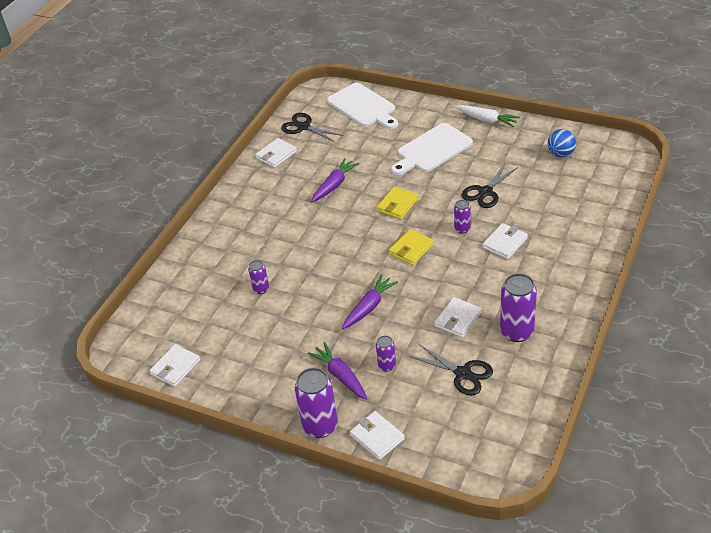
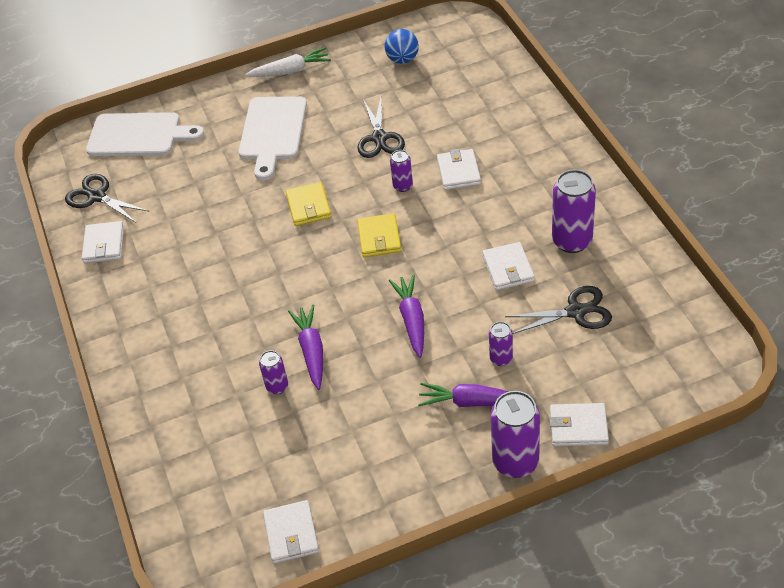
camera: 45 degrees left, 5 degrees up
black scissors [281,113,344,143] -> black scissors turned 45 degrees clockwise [65,174,150,223]
purple carrot [311,158,359,202] -> purple carrot moved to [288,304,323,390]

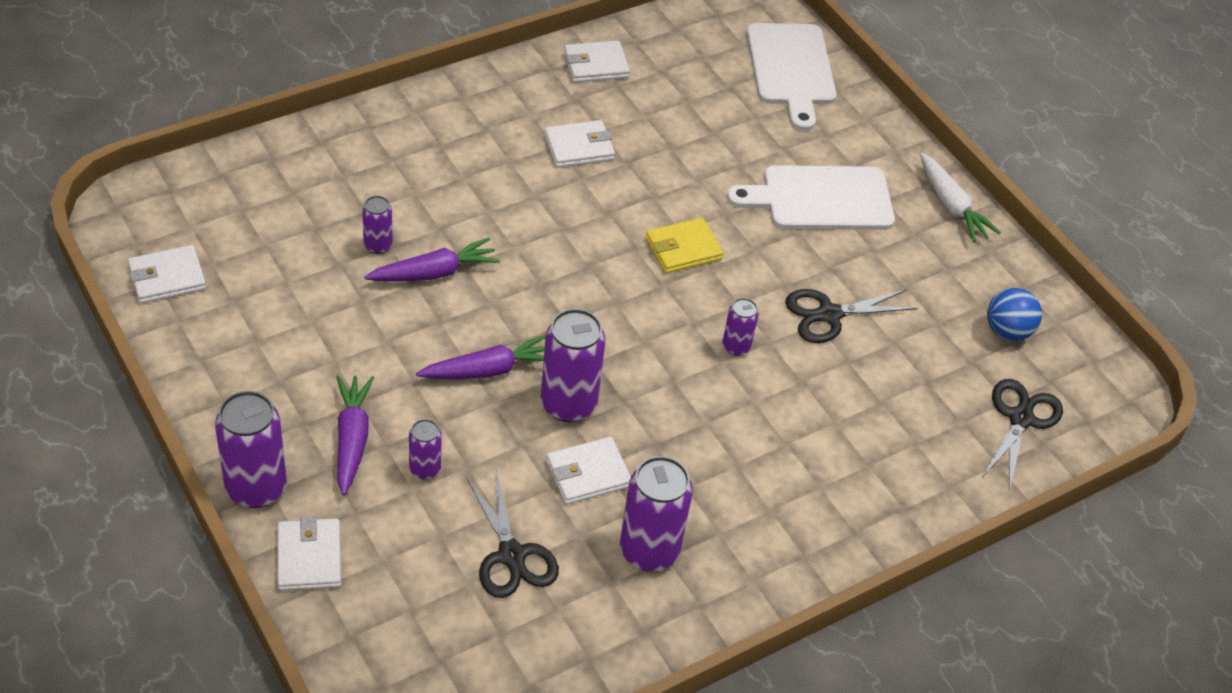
camera: 70 degrees right, 0 degrees up
black scissors [65,174,150,223] -> black scissors moved to [982,379,1063,491]
yellow wallet [357,213,401,257] -> none
white wallet [437,149,481,190] -> white wallet moved to [544,120,615,168]
none -> purple can [541,309,606,422]

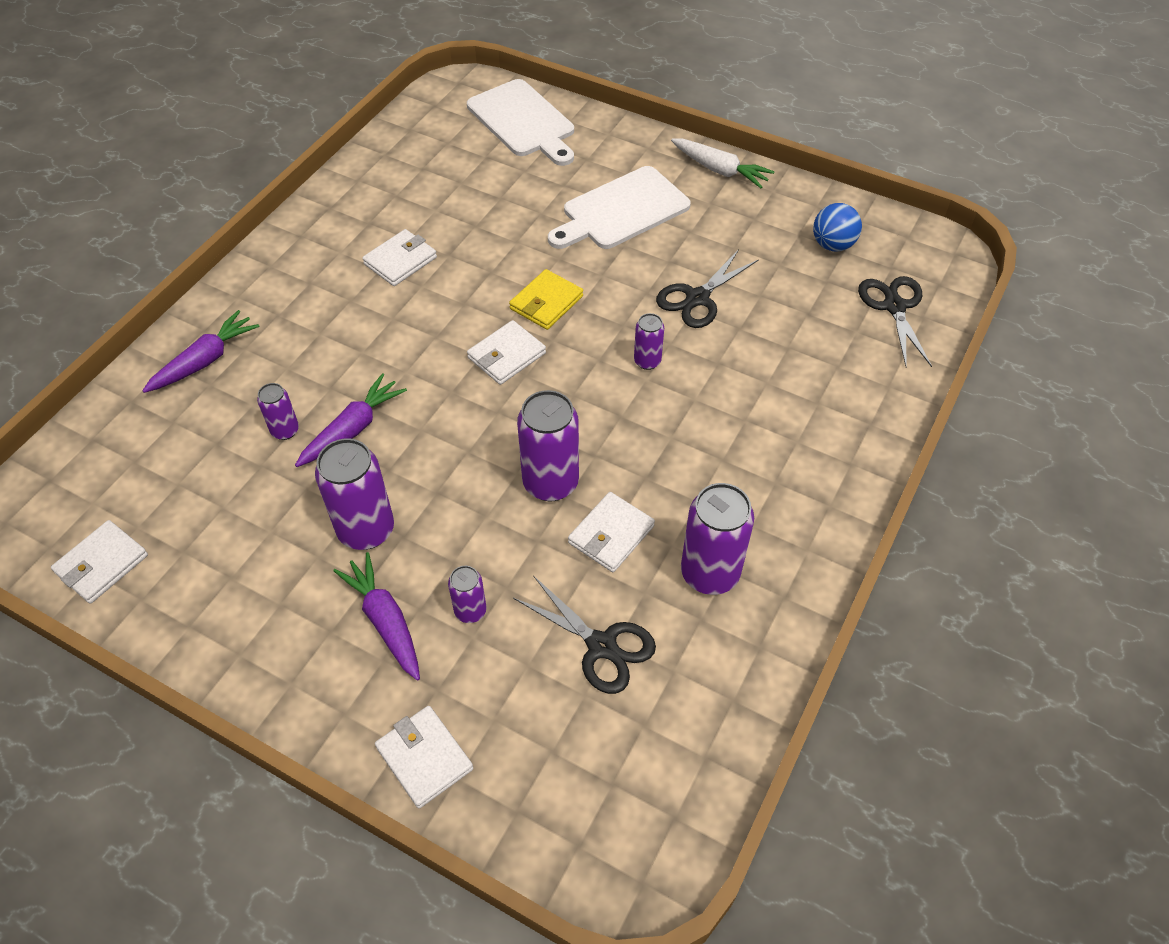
camera: 25 degrees left, 5 degrees up
purple can [215,391,287,508] -> purple can moved to [315,438,394,550]
purple carrot [416,335,546,379] -> purple carrot moved to [142,310,259,393]
white wallet [564,40,630,83] -> white wallet moved to [467,320,546,385]

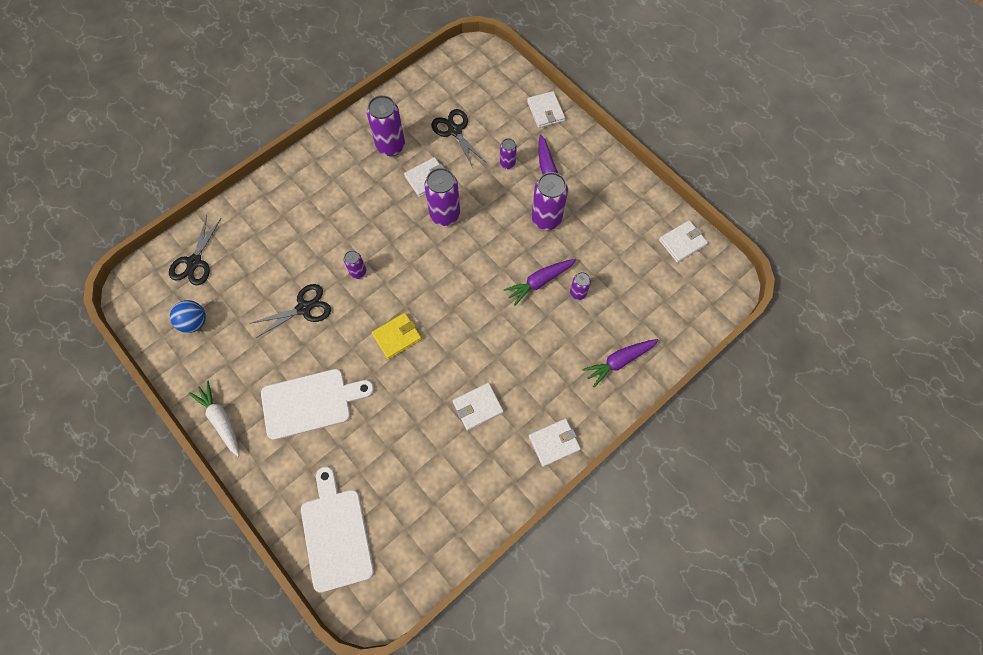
camera: 160 degrees left, 15 degrees up
white wallet [467,320,546,385] -> white wallet moved to [529,418,581,467]

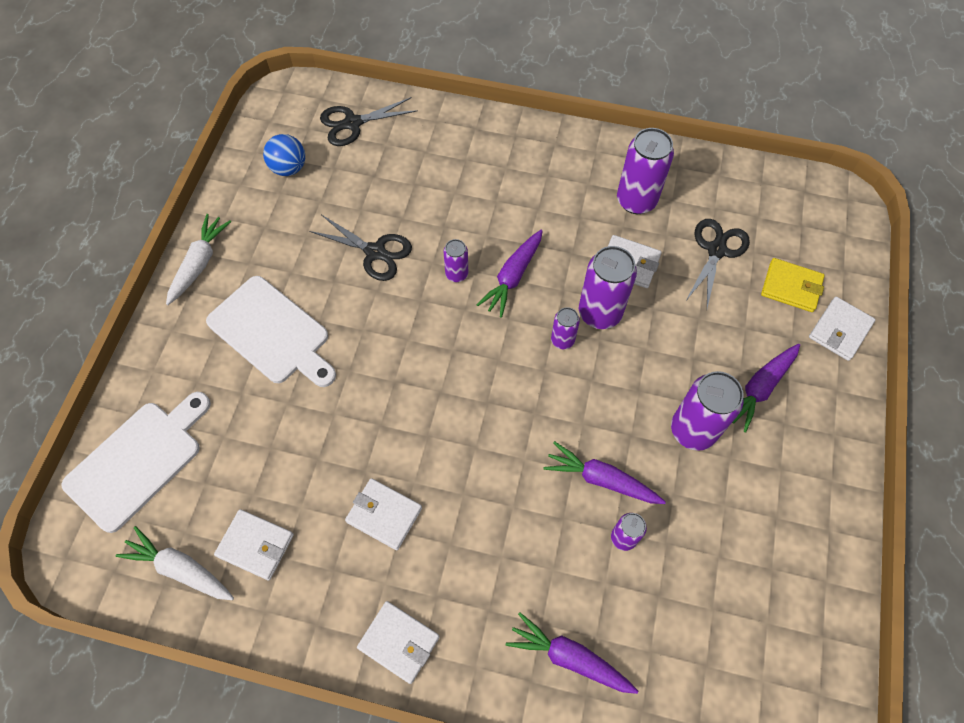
camera: 55 degrees right, 5 degrees down
yellow wallet [371,313,422,359] -> yellow wallet moved to [761,258,825,312]
purple can [500,138,517,169] -> purple can moved to [551,307,580,349]
white wallet [659,220,708,263] -> white wallet moved to [214,509,294,580]
none -> white carrot [115,526,234,600]
none -> purple carrot [477,230,542,317]

